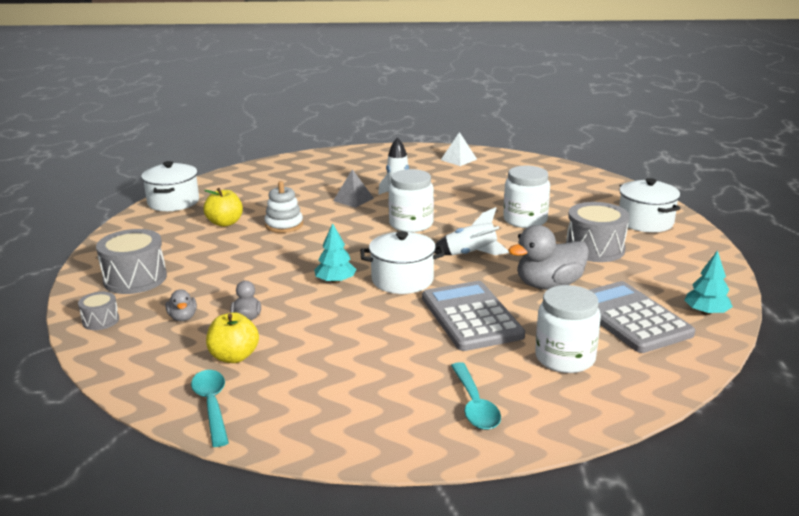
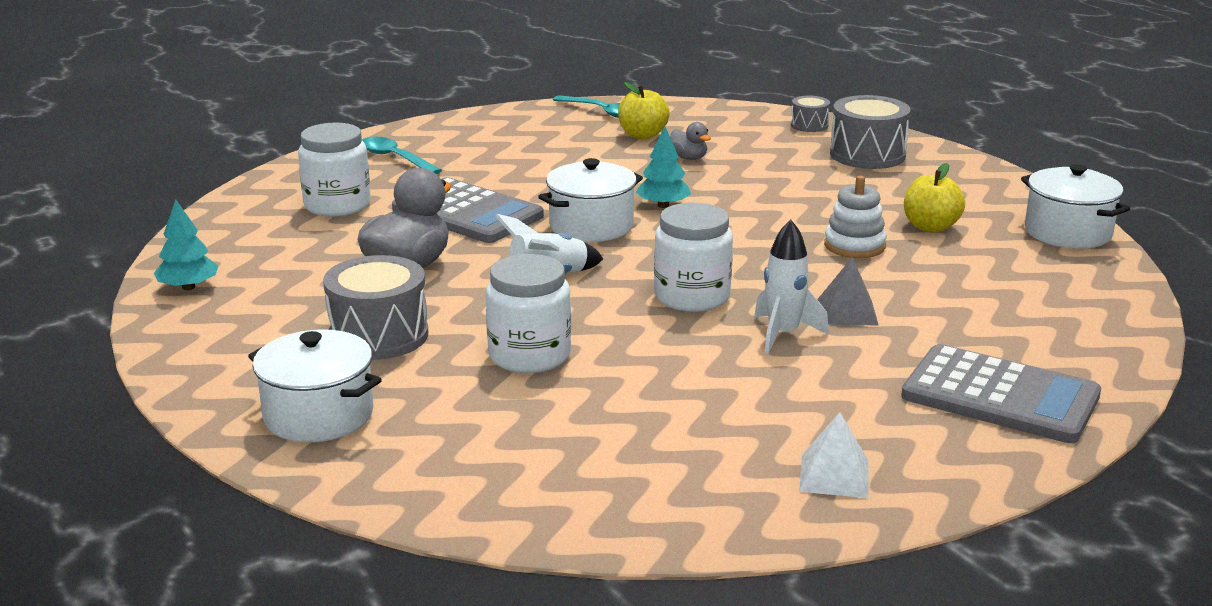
camera: 145 degrees right, 0 degrees up
grey duck [166,289,197,321] -> none
grey calculator [590,281,695,353] -> grey calculator moved to [901,344,1101,443]

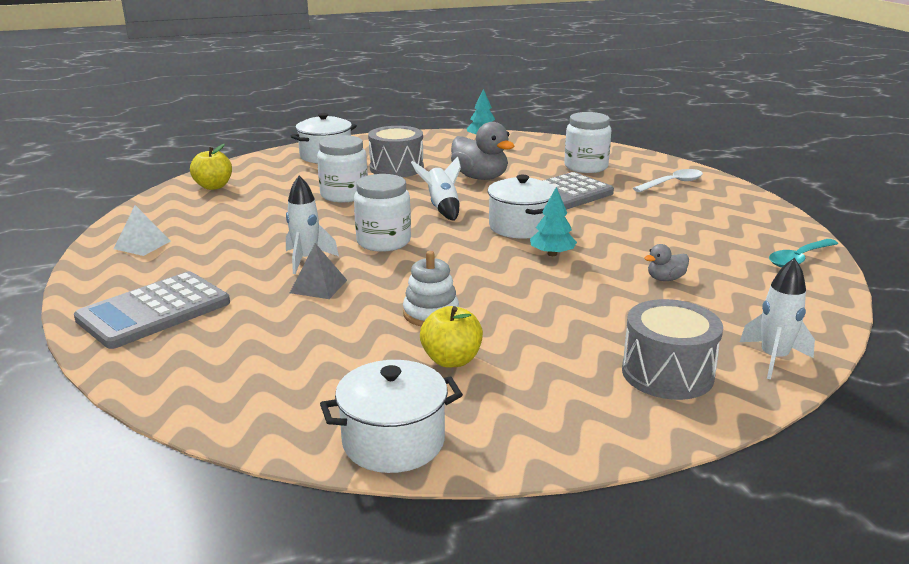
camera: 105 degrees right, 0 degrees up
turquoise spoon [362,136,442,174] -> white spoon [633,169,703,192]
yellow apple [618,82,670,139] -> yellow apple moved to [190,144,232,190]
grey drum [791,96,830,132] -> white rocket [740,258,815,380]

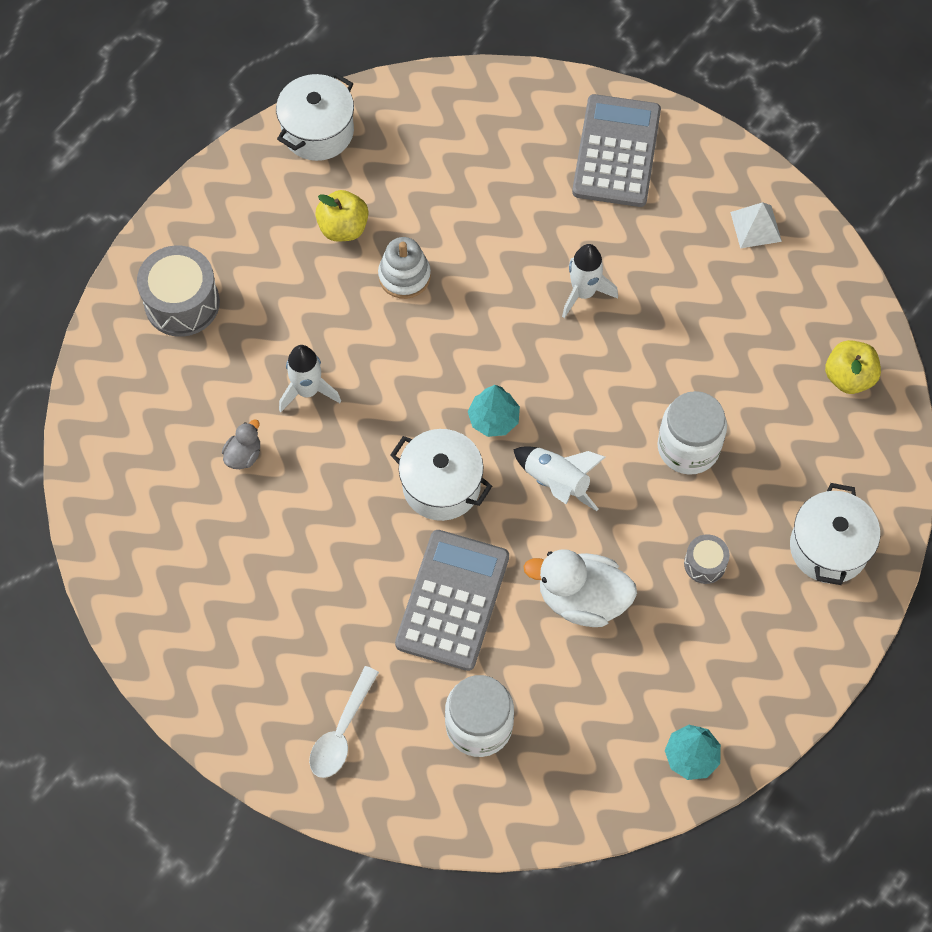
camera: 145 degrees right, 40 degrees up
grey pyramid [290,243,347,299] -> none
white jar [354,174,411,252] -> none
grey drum [368,126,424,177] -> grey drum [684,534,730,584], size x0.53
grey duck [451,122,514,180] -> white duck [523,549,637,627]
turquoise tree [530,187,577,256] -> turquoise tree moved to [468,385,520,437]
white rocket [740,258,815,380] -> white rocket moved to [279,345,341,412]
turquoise spoon [769,239,838,268] -> none

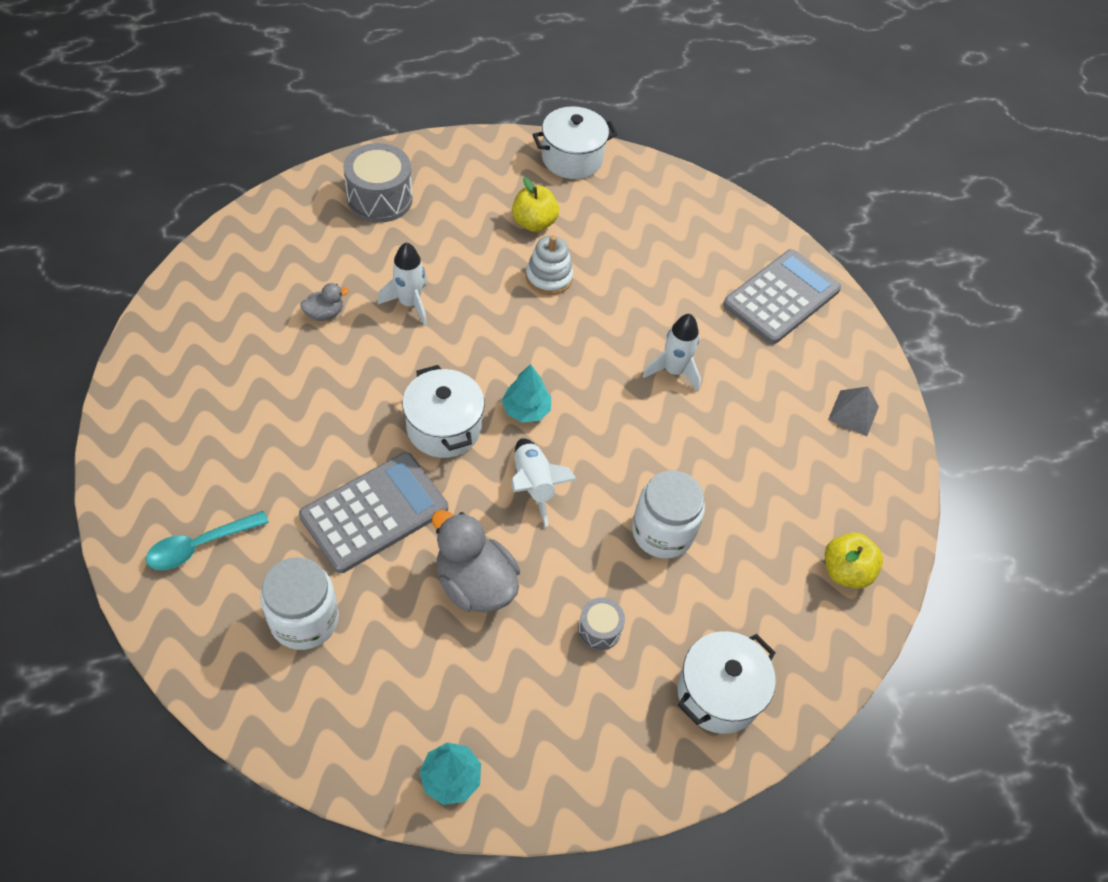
camera: 30 degrees right, 10 degrees down
white spoon [309,666,379,778] -> turquoise spoon [146,511,269,570]
white duck [523,549,637,627] -> grey duck [432,510,520,612]
white pyramid [730,202,782,249] -> grey pyramid [828,386,879,436]

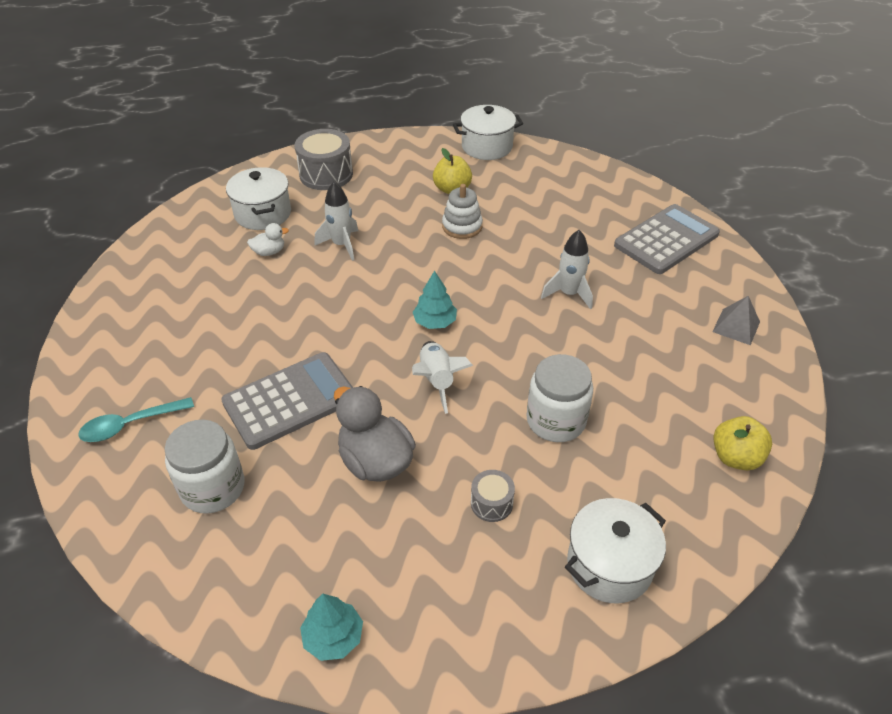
camera: 10 degrees right, 10 degrees down
grey duck [300,283,349,321] -> white duck [247,223,289,256]
white pot [402,365,485,458] -> white pot moved to [226,167,291,230]

